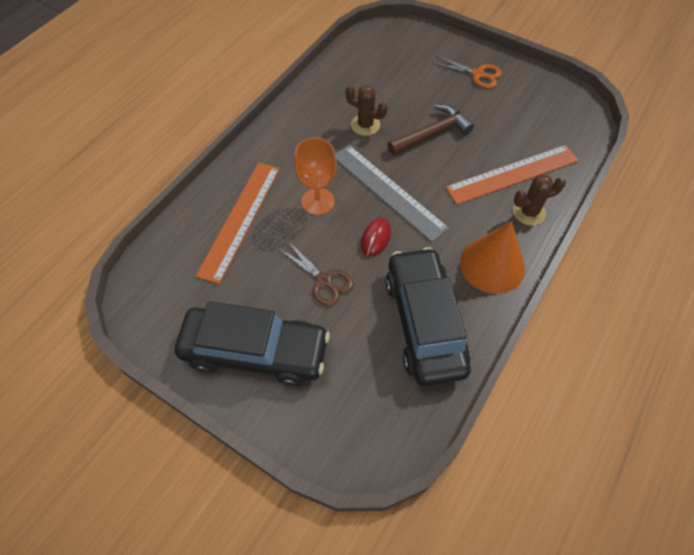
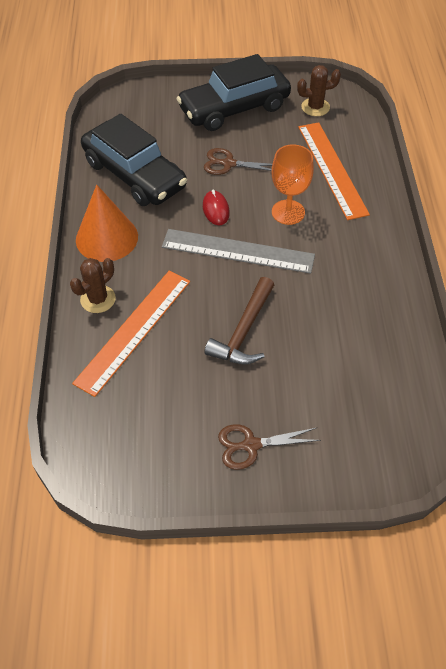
camera: 145 degrees right, 5 degrees down
brown cactus [346,85,388,136] -> brown cactus moved to [297,65,341,116]
orange scissors [433,56,502,88] -> brown scissors [218,424,321,470]

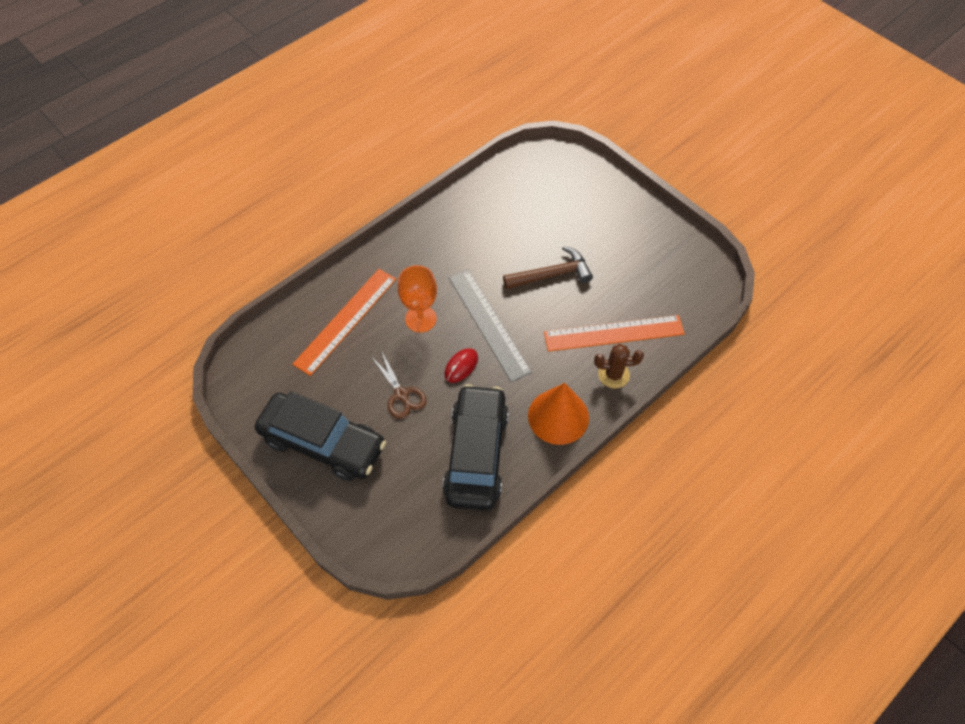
camera: 130 degrees left, 5 degrees up
brown scissors [218,424,321,470] -> none
brown cactus [297,65,341,116] -> none

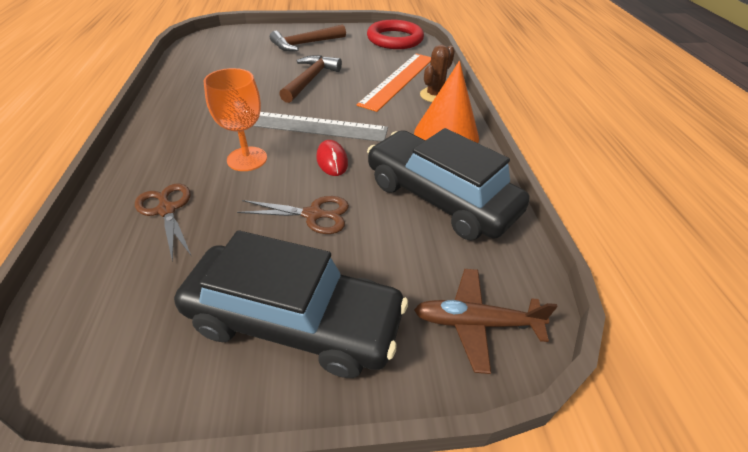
camera: 55 degrees left, 15 degrees down
black car [255,391,386,481] -> black car turned 45 degrees clockwise [174,230,408,378]
orange ruler [292,269,396,376] -> brown scissors [135,183,191,262]
none -> brown hammer [270,25,346,51]
none -> red ring [367,20,424,49]
none -> brown plane [414,269,558,374]

